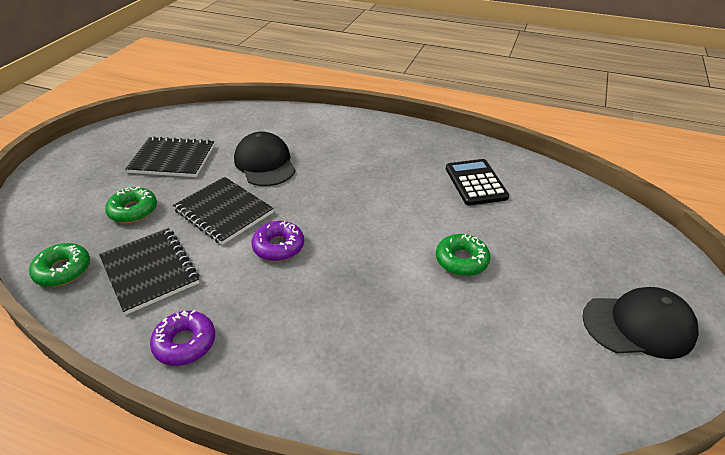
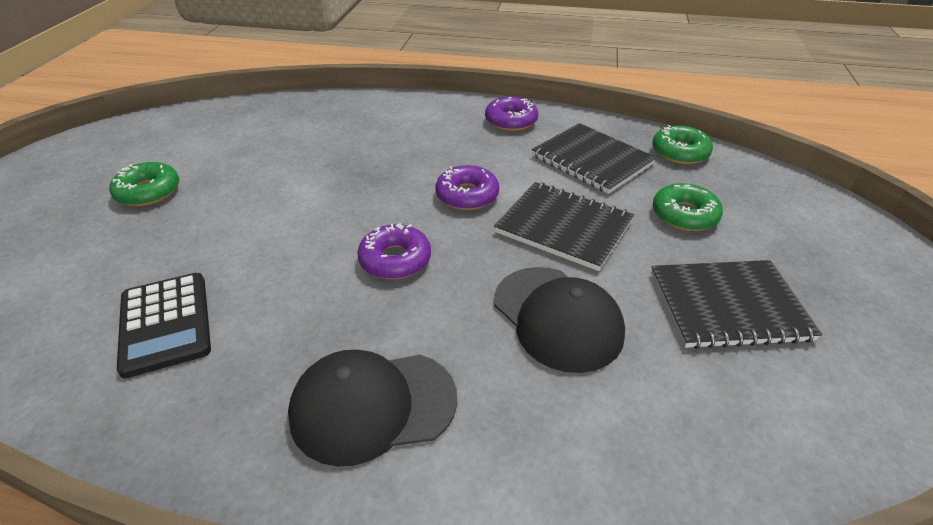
camera: 170 degrees right, 0 degrees up
green donut [436,234,490,276] -> green donut moved to [109,162,179,206]
black cap [582,287,699,359] -> black cap moved to [288,350,457,467]
none -> purple donut [357,223,431,279]

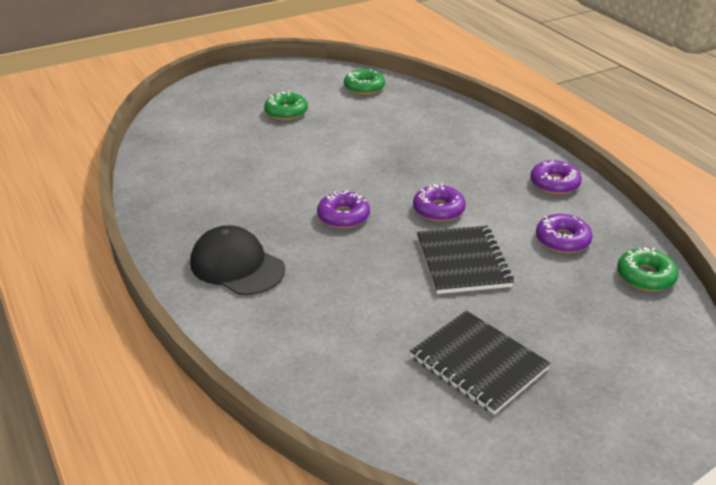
camera: 50 degrees right, 5 degrees down
black calculator [117,273,211,378] -> none
black cap [494,267,625,373] -> none
black notebook [531,123,657,194] -> purple donut [536,214,593,253]
green donut [653,183,723,231] -> green donut moved to [344,69,385,95]

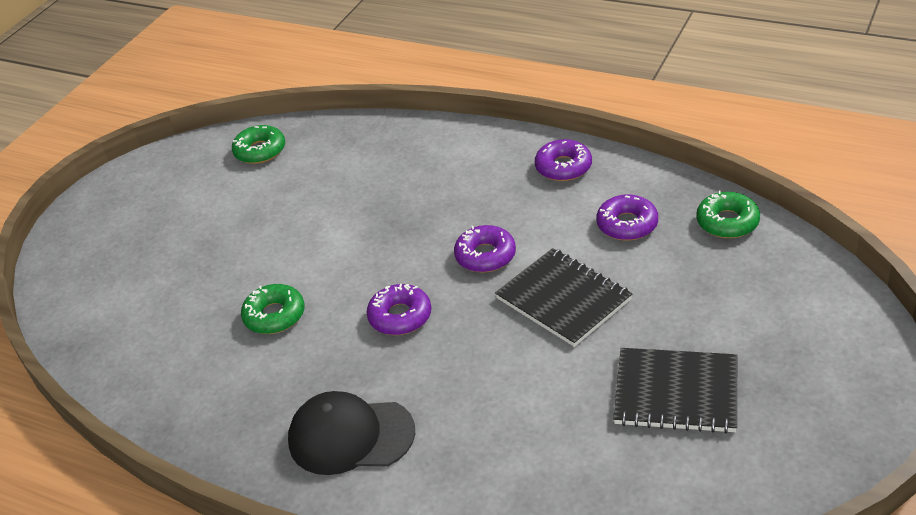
camera: 30 degrees left, 5 degrees up
green donut [264,91,308,120] -> green donut moved to [241,284,305,334]

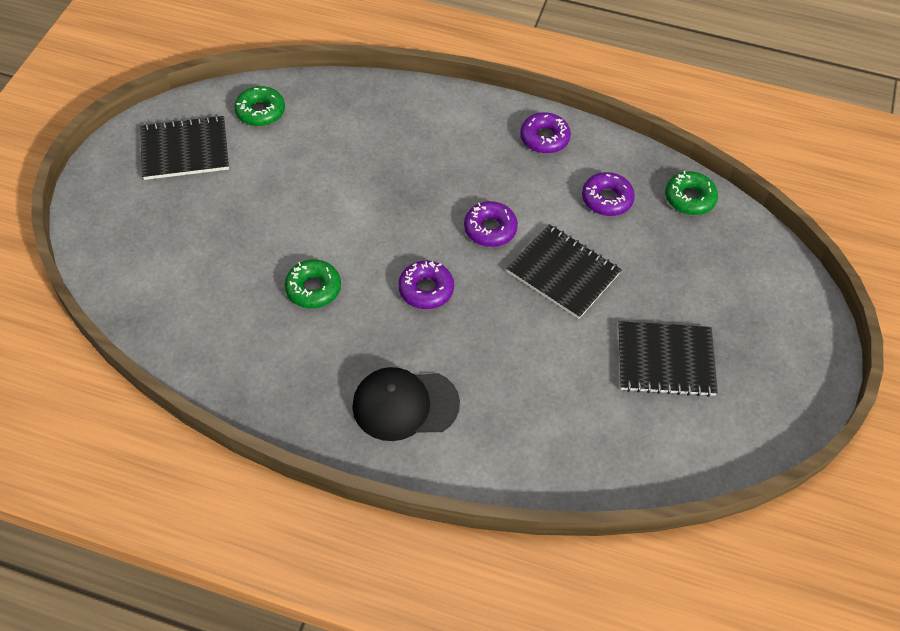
camera: 15 degrees left, 15 degrees up
none -> black notebook [140,115,229,180]

